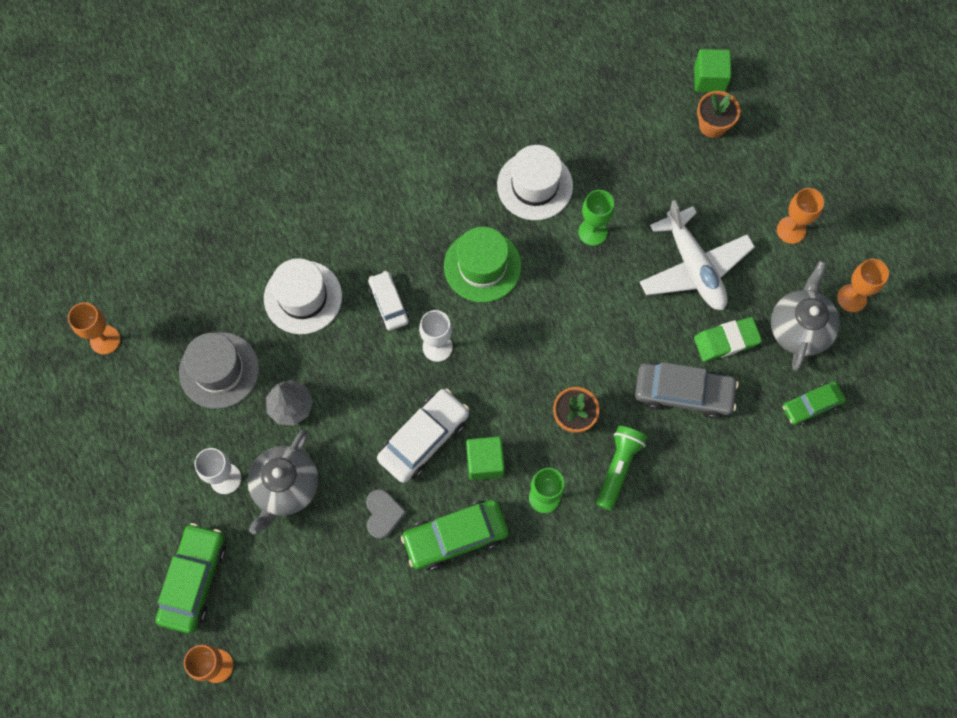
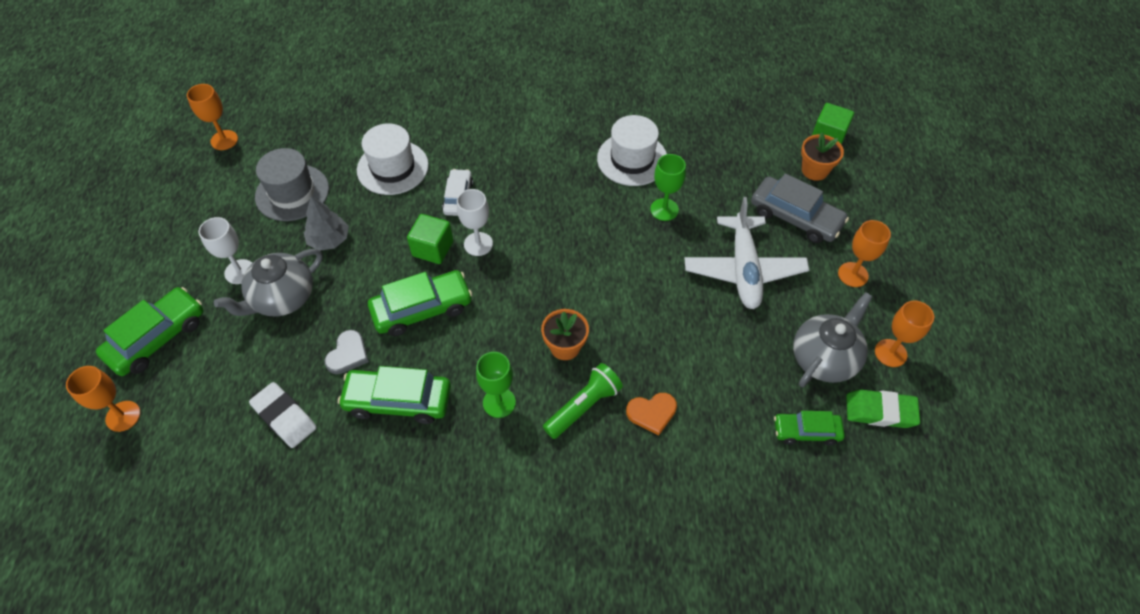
camera: 25 degrees right, 15 degrees down
white car [377,389,469,483] -> green car [368,270,472,336]
green hat [444,227,522,303] -> none
green cube [466,436,505,480] -> green cube moved to [407,214,453,264]
grey car [635,362,739,419] -> grey car moved to [751,173,849,243]
green eraser [694,317,762,362] -> green eraser moved to [846,389,920,428]
none -> white eraser [249,382,317,448]
none -> orange heart [626,393,677,435]

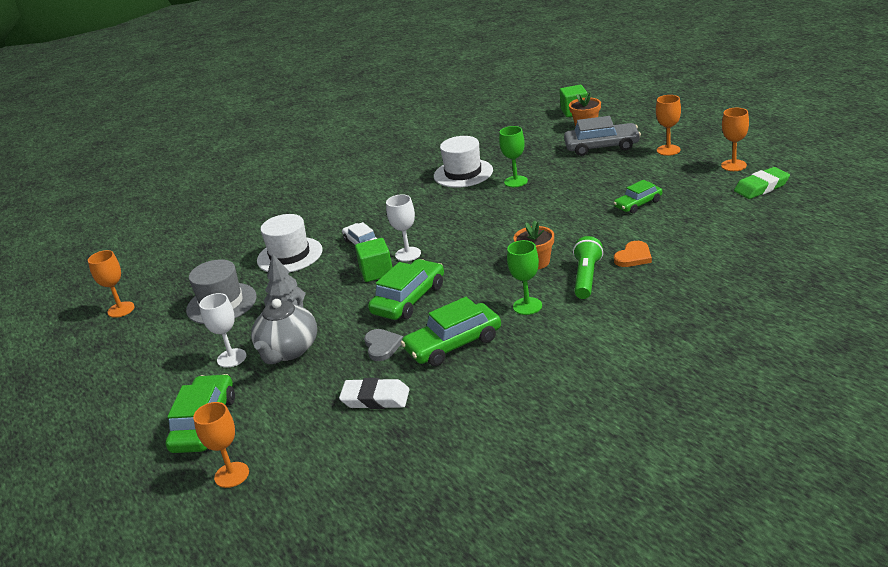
camera: 30 degrees left, 25 degrees down
white plane [684,197,809,309] -> none
green car [774,411,845,445] -> green car moved to [614,180,663,213]
grey teapot [793,292,873,387] -> none

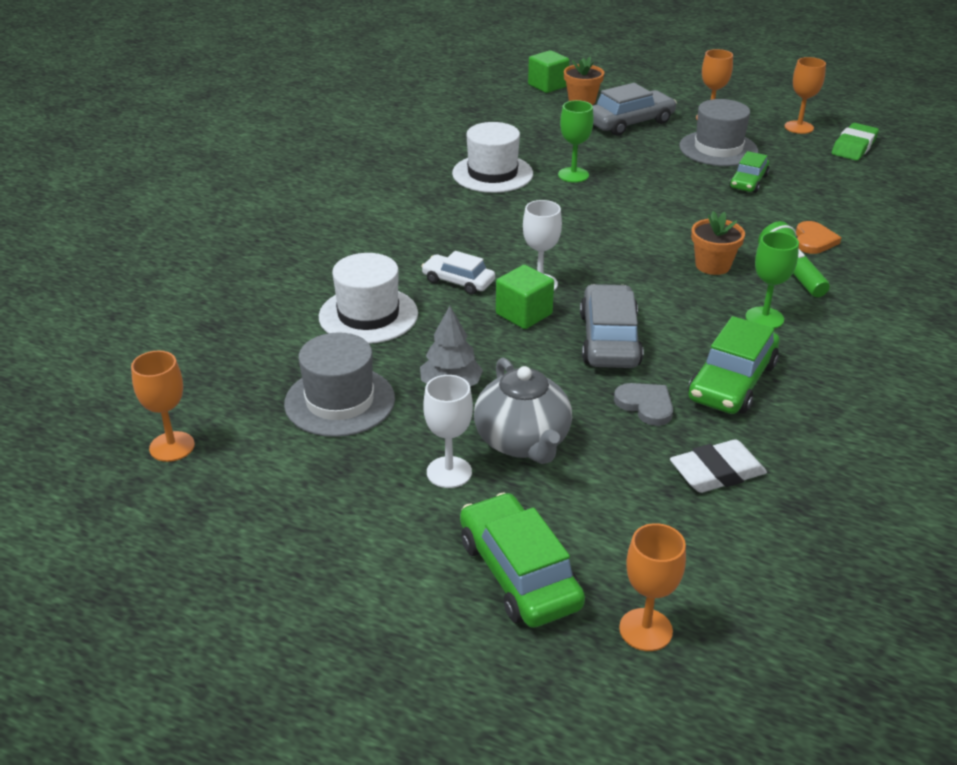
camera: 35 degrees left, 5 degrees up
green car [368,259,444,320] -> grey car [580,284,644,368]
none -> grey hat [679,99,758,166]

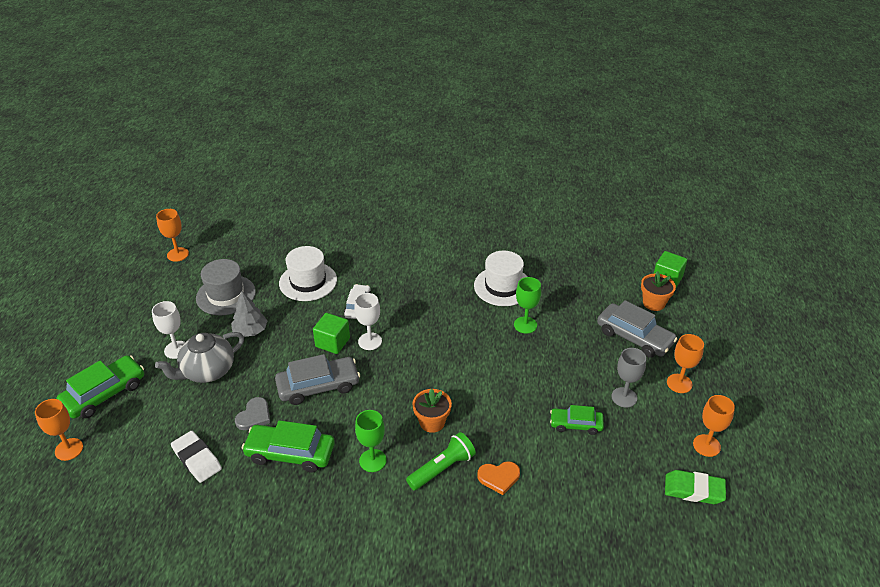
camera: 70 degrees right, 5 degrees up
grey hat [679,99,758,166] -> grey goblet [611,348,646,408]

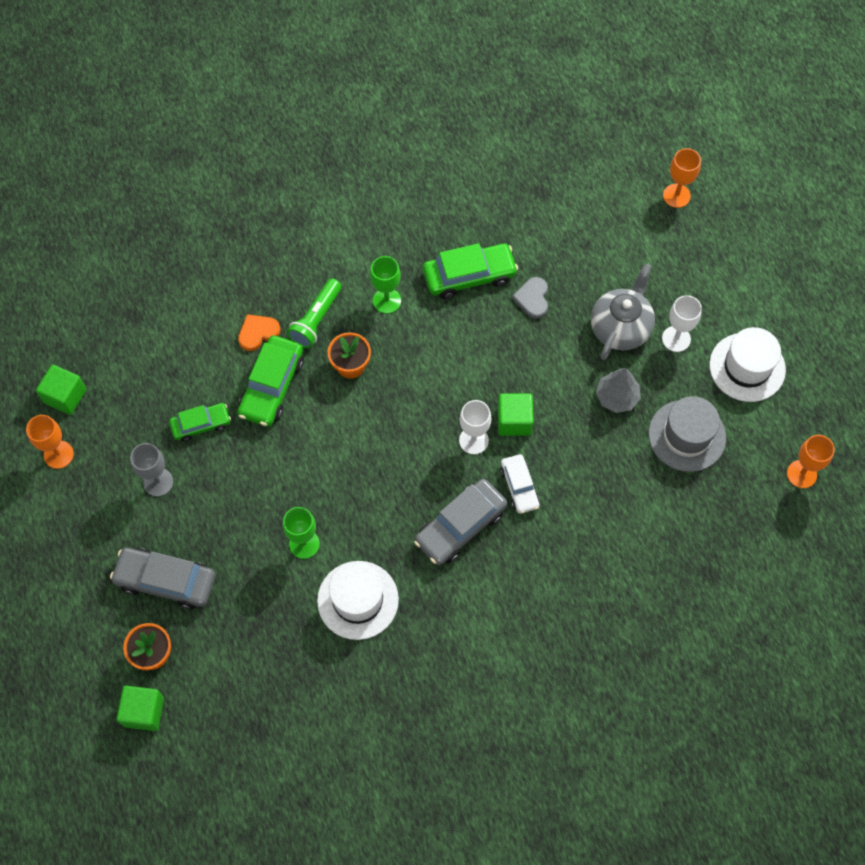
camera: 155 degrees right, 25 degrees up
green car [56,355,144,419] -> green car moved to [237,335,304,427]
white eraser [171,431,222,483] -> none
grey car [275,354,360,405] -> grey car moved to [414,479,507,565]
white hat [279,246,337,301] -> white hat moved to [709,327,786,402]
green eraser [665,470,726,504] -> green cube [36,365,86,415]
orange goblet [667,334,704,393] -> none

